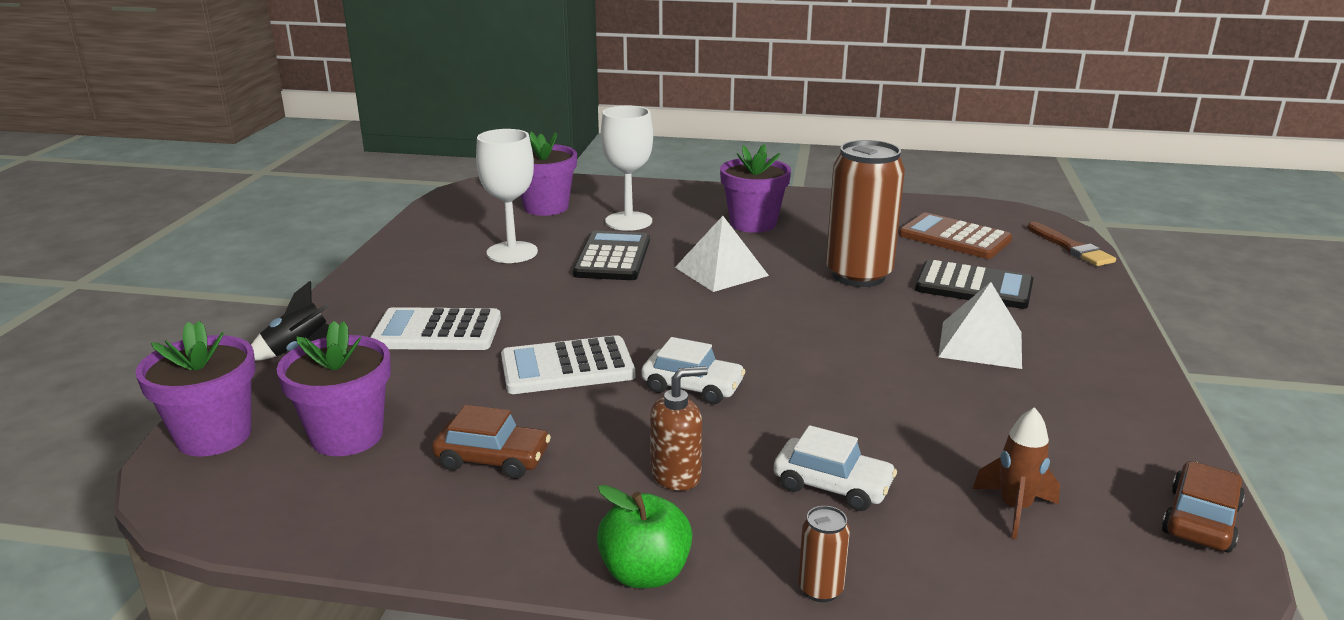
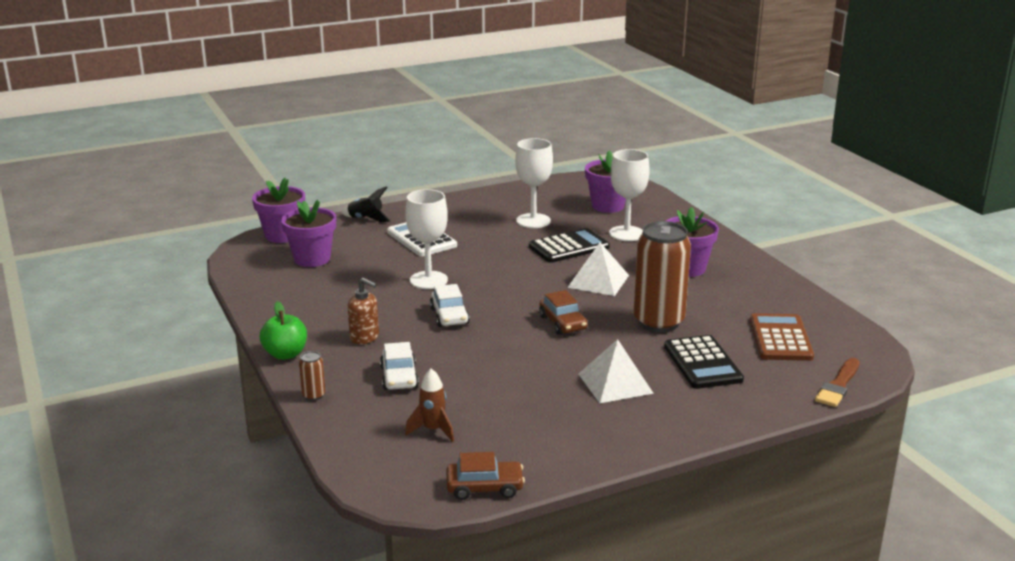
camera: 55 degrees right, 0 degrees up
brown car [432,405,551,479] -> brown car moved to [539,290,587,335]
white calculator [501,335,635,394] -> white goblet [405,189,448,289]

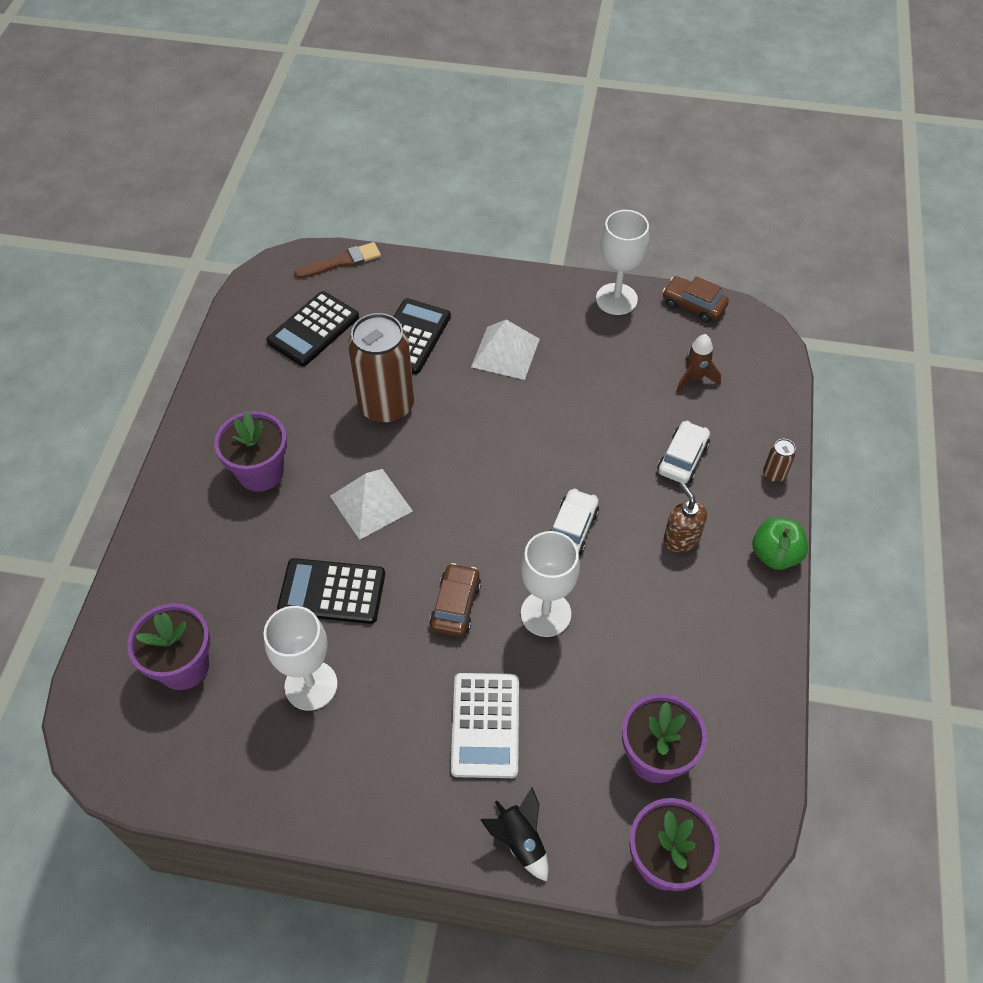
camera: 145 degrees left, 30 degrees up
brown car [539,290,587,335] -> brown car moved to [429,563,481,637]
white goblet [609,149,650,241] -> white goblet moved to [596,210,649,315]
brown calculator [750,313,814,361] -> black calculator [266,291,359,366]

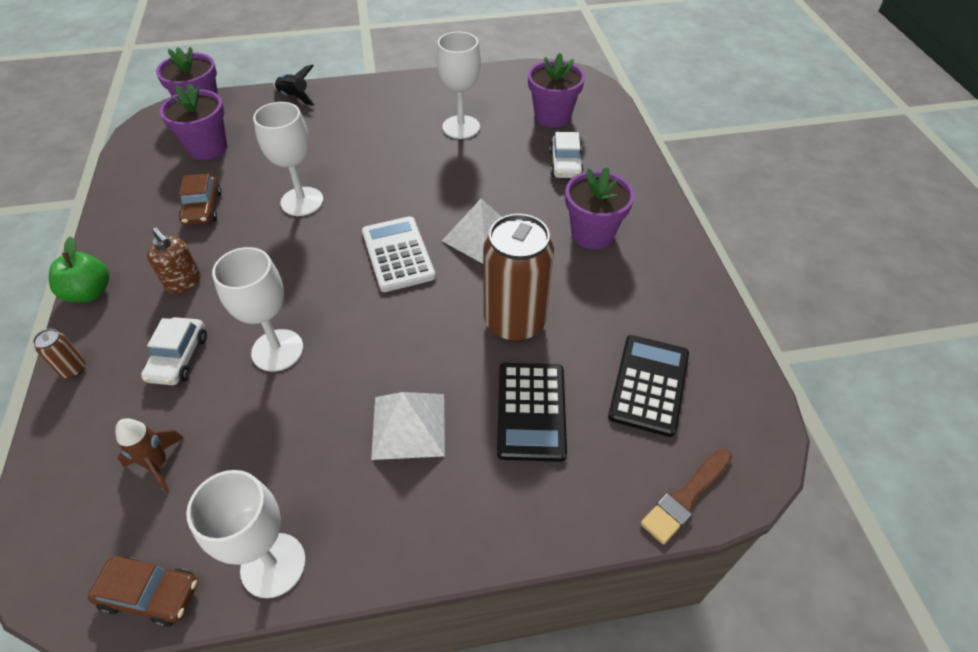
camera: 160 degrees right, 5 degrees down
black calculator [277,558,385,624] -> none
brown car [429,563,481,637] -> brown car moved to [179,174,222,225]
white calculator [451,673,519,778] -> white calculator moved to [362,216,436,292]
white car [550,489,599,555] -> white car moved to [549,132,584,178]
none -> white goblet [212,247,304,372]

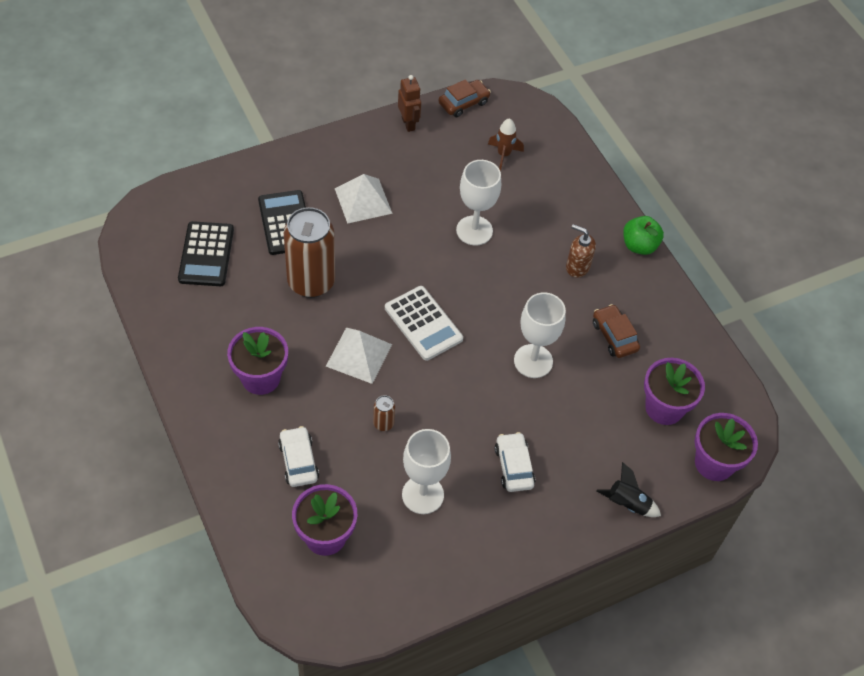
camera: 160 degrees right, 5 degrees up
brown can [33,329,86,378] -> brown can moved to [373,395,395,431]
brown car [88,556,198,627] -> brown car turned 150 degrees clockwise [438,79,491,117]
white car [141,317,207,385] -> white car moved to [495,432,535,492]
white goblet [186,470,306,598] -> brown robot [398,75,421,132]
brown brush [640,448,732,544] -> none

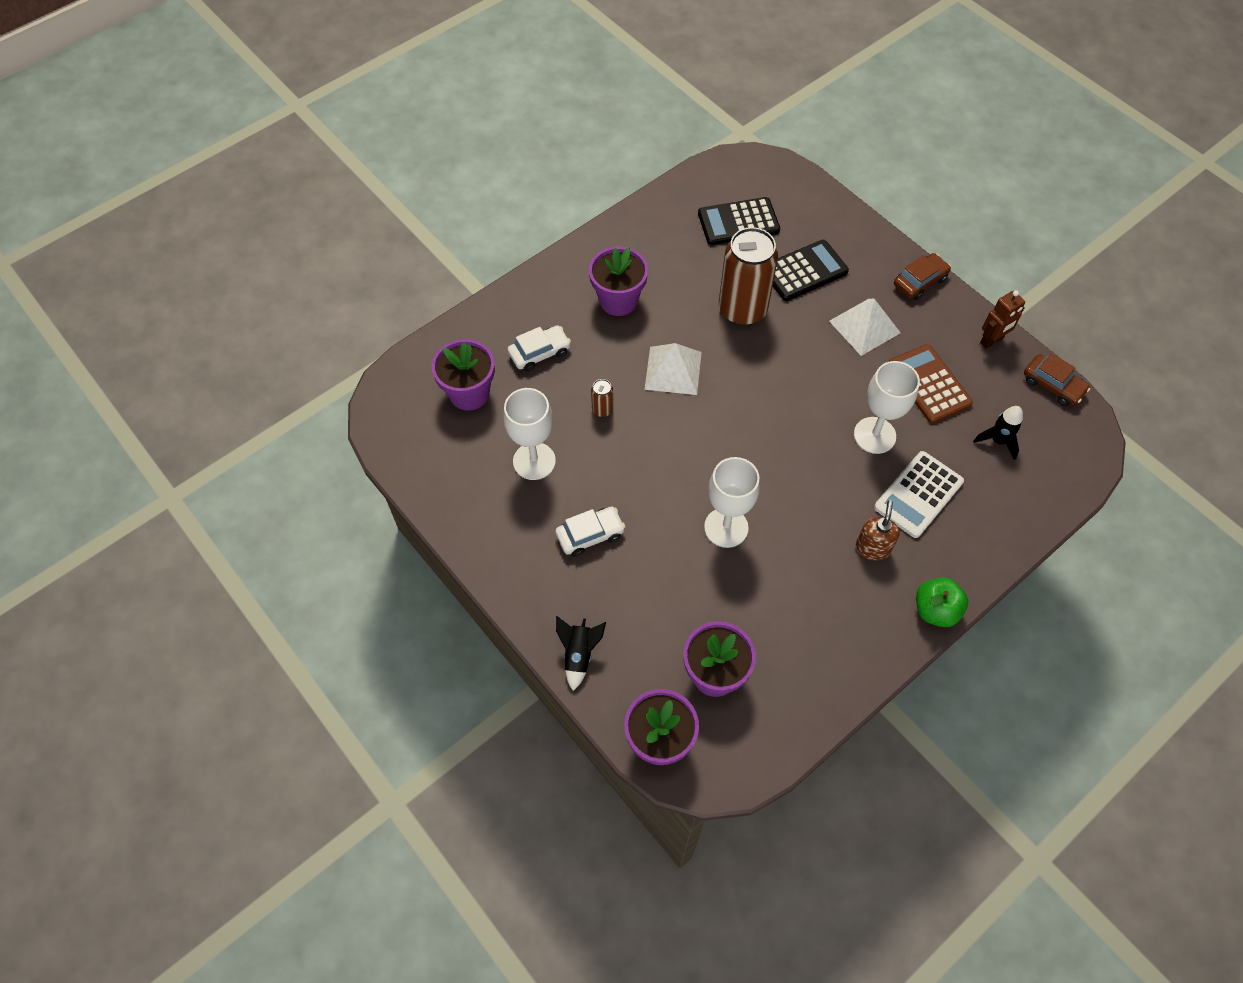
camera: 80 degrees right, 5 degrees up
white calculator [385,286,463,361] -> white calculator moved to [874,451,964,538]
brown rocket [488,118,524,171] -> black rocket [973,406,1023,460]
brown car [593,304,640,358] -> brown car moved to [894,253,951,300]
none -> brown calculator [889,344,973,424]

